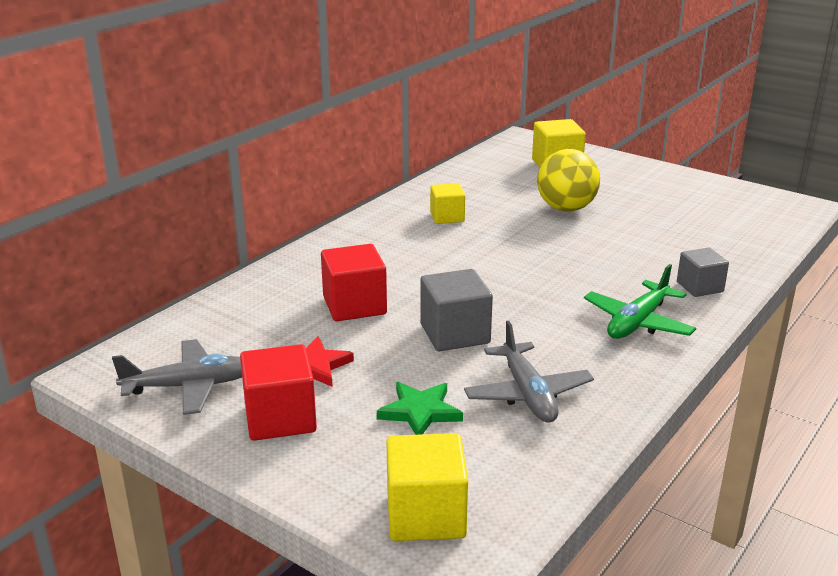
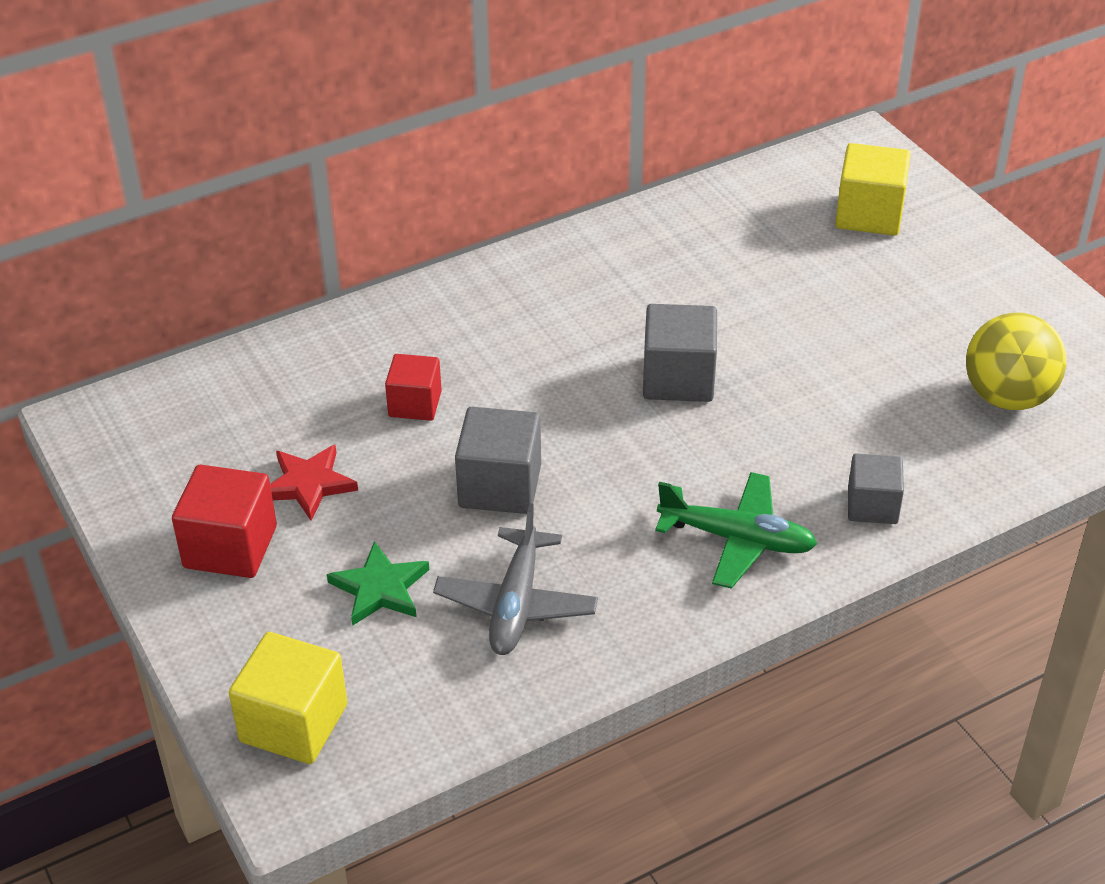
camera: 25 degrees right, 15 degrees up
grey plane [112,339,242,415] -> none
red cube [321,244,387,321] -> red cube [385,354,442,421], size x0.66
yellow cube [430,183,465,224] -> none
yellow ball [537,149,600,211] -> yellow ball moved to [966,313,1067,410]
green plane [584,264,696,339] -> green plane turned 135 degrees counterclockwise [655,472,817,589]
none -> grey cube [643,304,717,402]

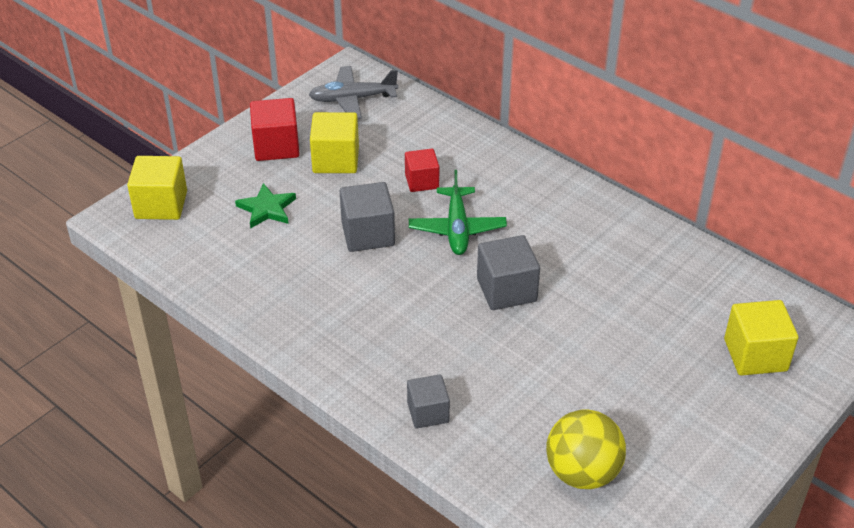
camera: 70 degrees right, 0 degrees up
red star [270,445,358,521] -> yellow cube [310,112,359,173]
grey plane [433,503,598,655] -> grey plane moved to [309,66,398,119]
green plane [655,472,817,589] -> green plane moved to [409,170,507,255]

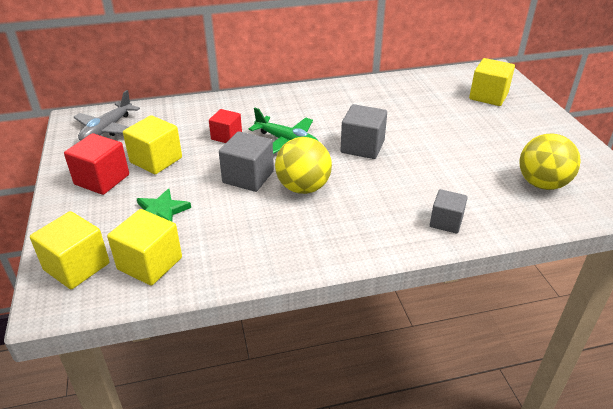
camera: 55 degrees left, 5 degrees down
none -> yellow cube [107,209,182,286]
none -> yellow ball [275,137,332,194]

